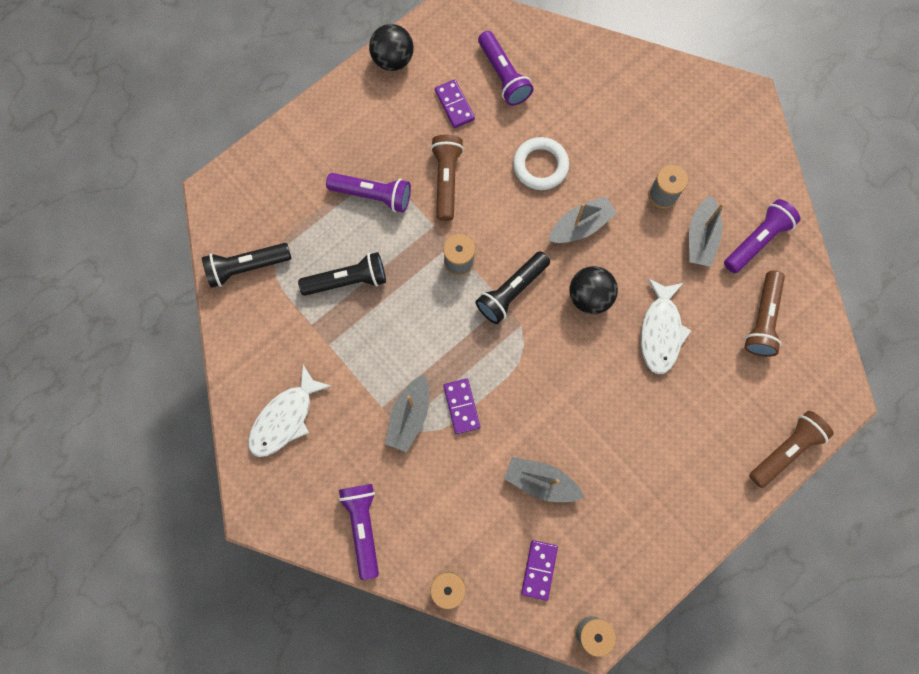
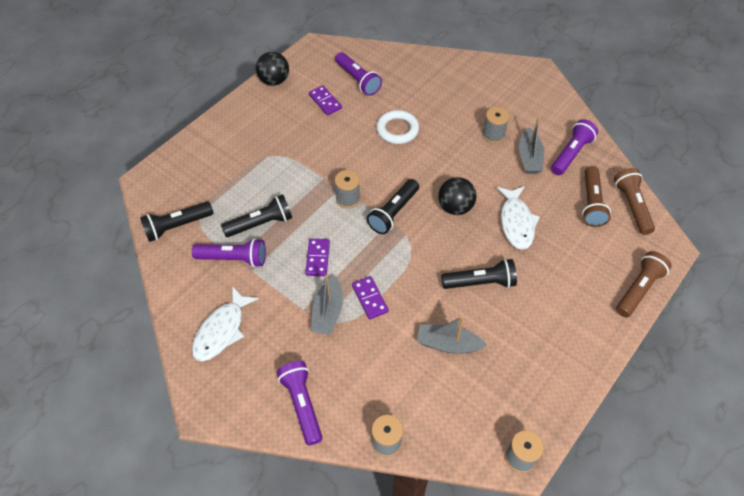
camera: 10 degrees left, 20 degrees down
purple flashlight [326,173,411,213] -> purple flashlight moved to [192,238,266,267]
brown flashlight [431,135,464,221] -> brown flashlight moved to [614,168,655,235]
purple domino [521,540,558,601] -> purple domino moved to [305,239,330,276]
grey boat [549,196,617,243] -> none
none -> black flashlight [441,259,517,289]

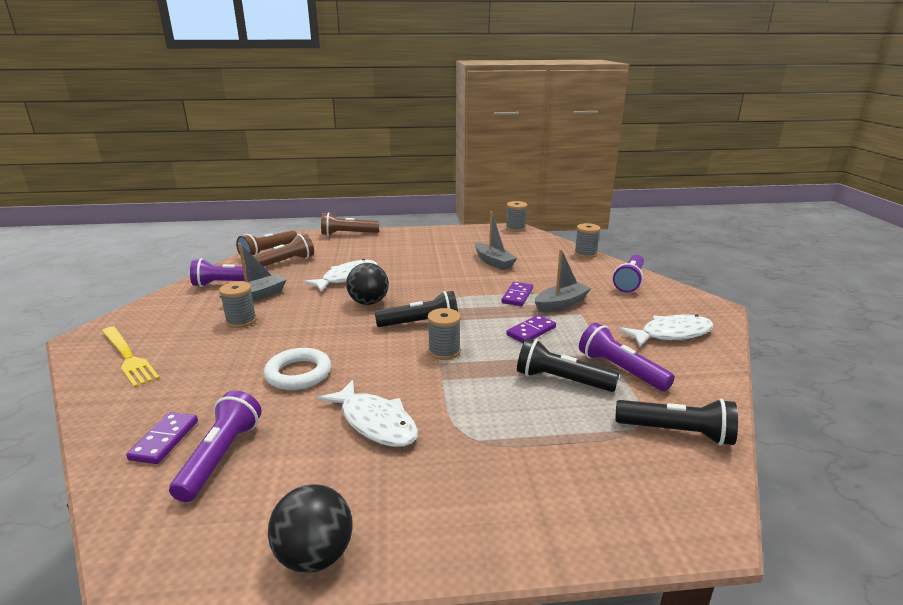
camera: 135 degrees left, 30 degrees down
purple domino [309,85,342,115] -> purple domino moved to [126,412,198,464]
black flashlight [441,259,517,289] -> none
none -> yellow fork [102,326,160,388]
none -> white fish [317,380,418,447]

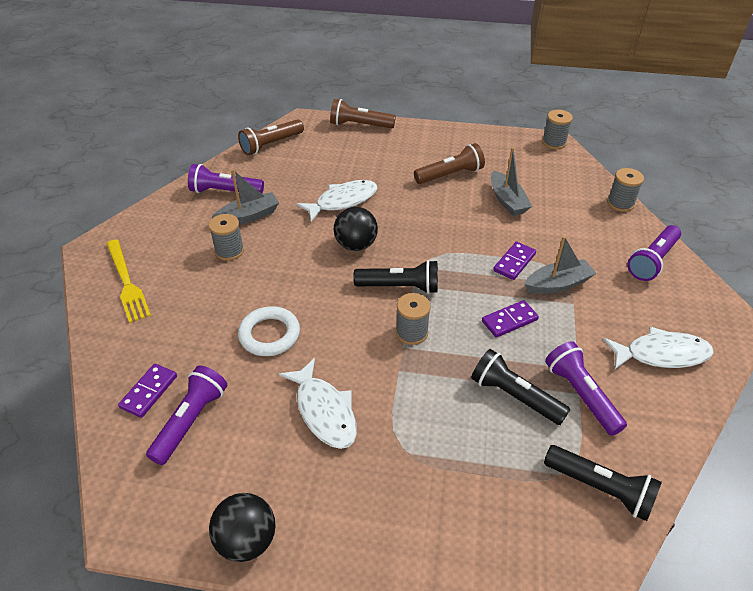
camera: 15 degrees right, 20 degrees up
brown flashlight [252,233,314,267] -> brown flashlight moved to [414,143,485,184]

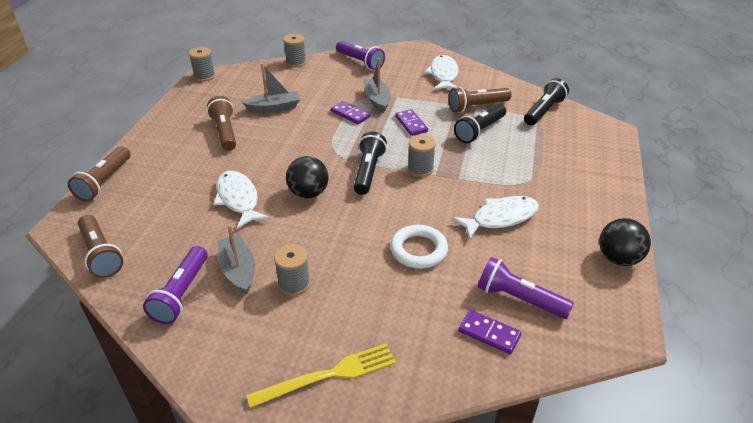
camera: 85 degrees left, 5 degrees down
purple flashlight [545,341,627,436] -> brown flashlight [448,87,512,113]

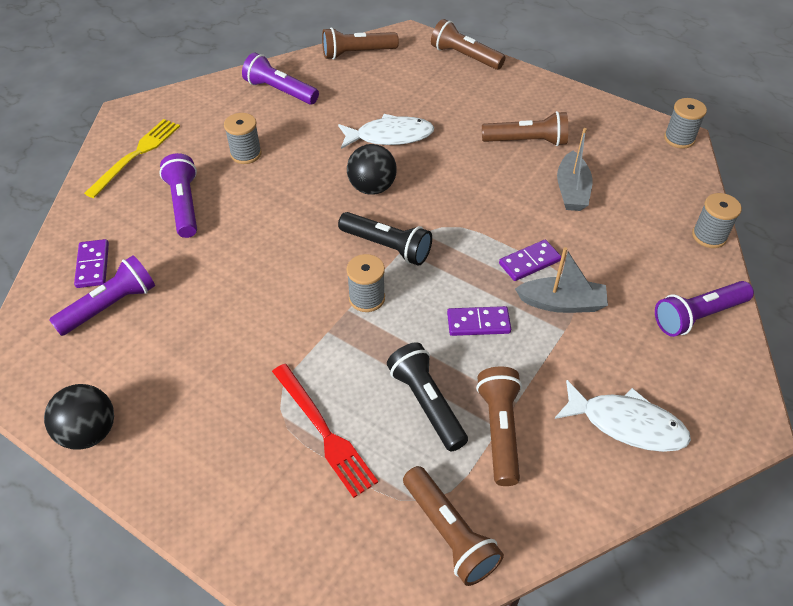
camera: 110 degrees right, 10 degrees up
grey boat [218,225,255,295] -> none
yellow fork [247,344,396,408] -> yellow fork turned 150 degrees counterclockwise [84,119,180,198]
white ring [390,225,448,269] -> none
white fish [452,196,539,240] -> none
purple domino [458,310,521,354] -> purple domino turned 60 degrees counterclockwise [74,239,109,288]
black flashlight [524,78,569,125] -> brown flashlight [403,466,504,586]
none -> purple flashlight [159,153,197,238]
none -> red fork [272,364,378,498]

